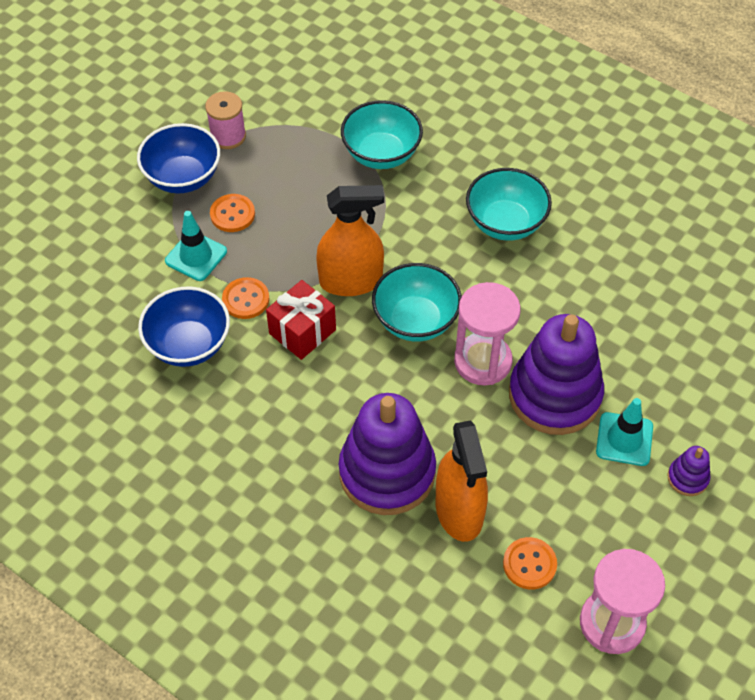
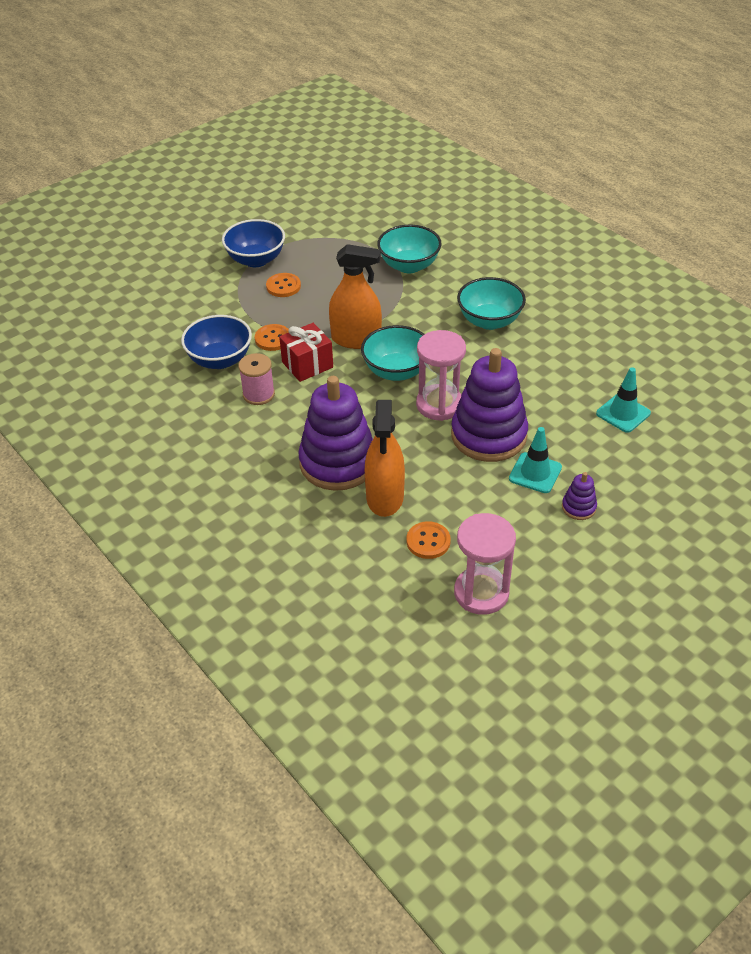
camera: 15 degrees right, 10 degrees down
turquoise traffic cone [165,211,227,281] -> turquoise traffic cone moved to [596,367,651,433]
pink spool [205,91,246,149] -> pink spool moved to [238,353,275,405]

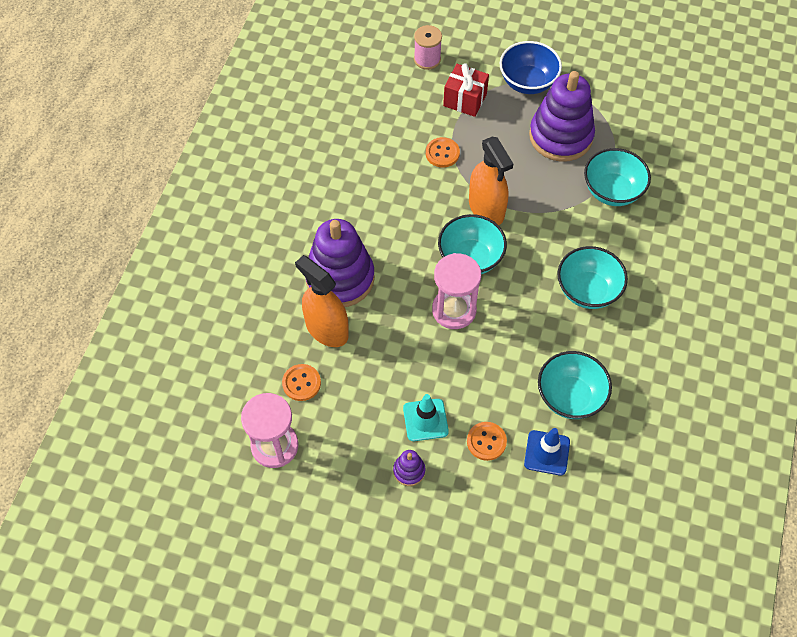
camera: 55 degrees right, 15 degrees up
blue bowl [181,315,252,369] -> none
pink spool [238,353,275,405] -> pink spool moved to [414,25,442,70]
orange button [266,273,301,297] -> orange button moved to [467,422,507,461]
red gift [279,323,333,382] -> red gift moved to [443,63,489,117]
orange spray bottle [365,400,405,517] -> orange spray bottle turned 75 degrees clockwise [295,255,349,347]
purple stacking toy [451,348,528,462] -> purple stacking toy moved to [529,71,595,162]
turquoise traffic cone [596,367,651,433] -> blue traffic cone [524,428,570,475]
none -> turquoise bowl [538,351,612,419]

